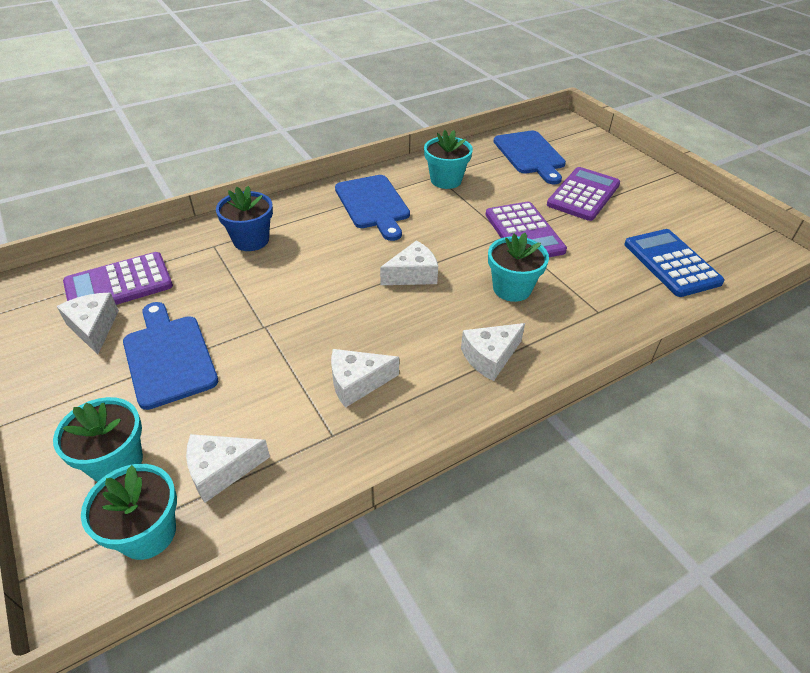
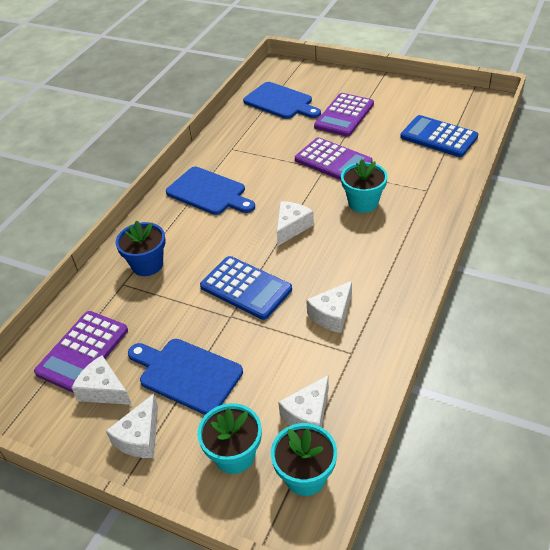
camera: 30 degrees left, 0 degrees up
turquoise flower pot [424,130,473,189] -> none
white cheese [461,323,525,381] -> white cheese moved to [106,394,158,458]
purple calculator [547,167,620,221] -> purple calculator turned 150 degrees counterclockwise [314,93,374,137]
none -> blue calculator [200,256,292,320]

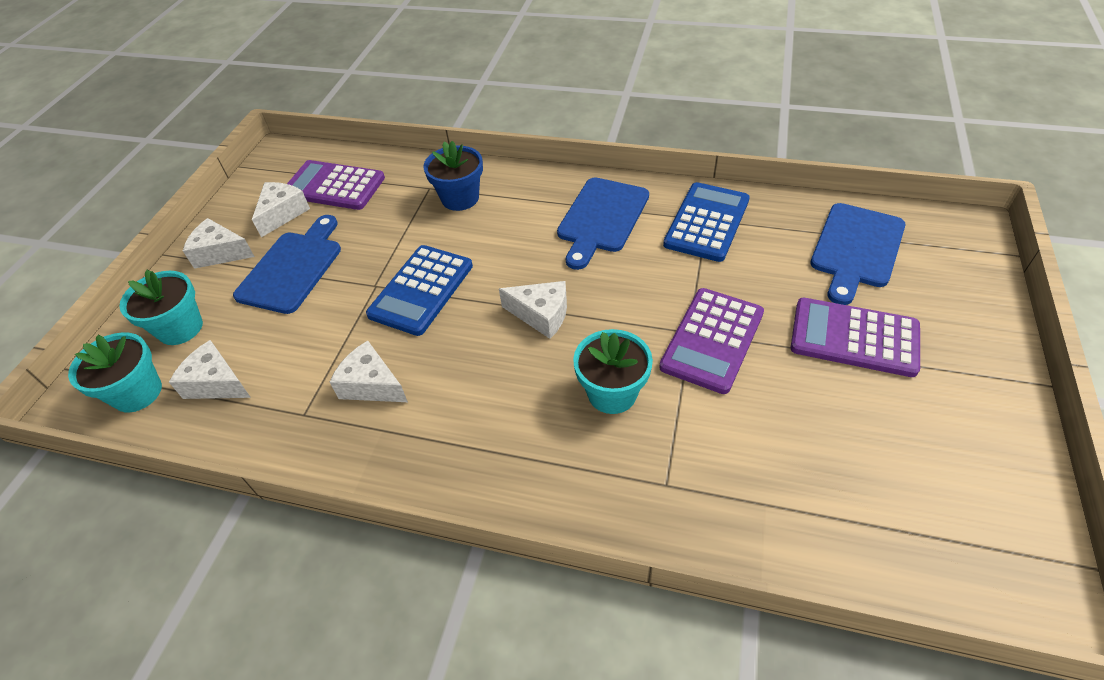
camera: 80 degrees right, 5 degrees up
blue calculator [400,115,478,157] -> blue calculator moved to [663,182,750,262]

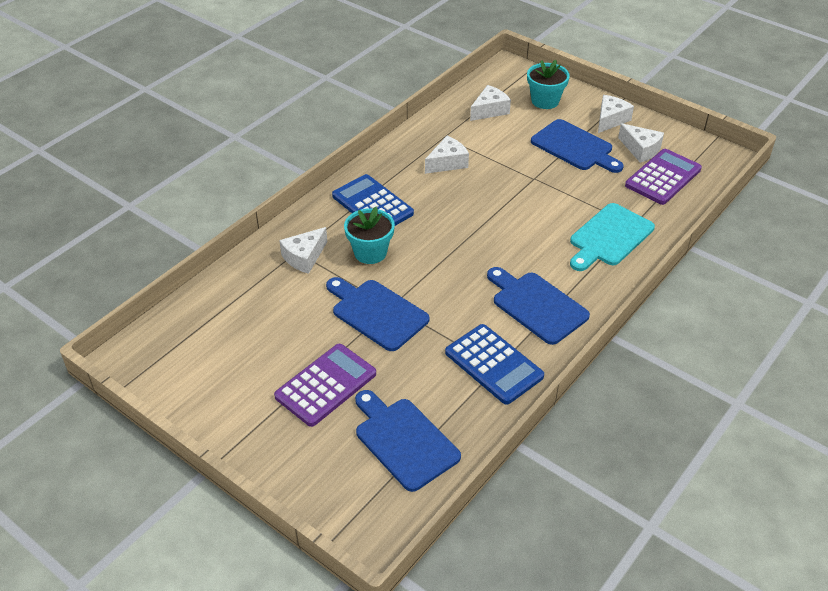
camera: 110 degrees right, 5 degrees down
turquoise flower pot [68,332,162,413] -> none
blue calculator [366,245,473,336] -> blue calculator moved to [332,174,414,226]
blue flower pot [423,141,483,211] -> turquoise cutting board [570,203,655,271]
white cheese [499,281,567,339] -> white cheese moved to [279,227,327,274]
purple calculator [659,288,764,394] -> blue cutting board [326,277,430,351]

